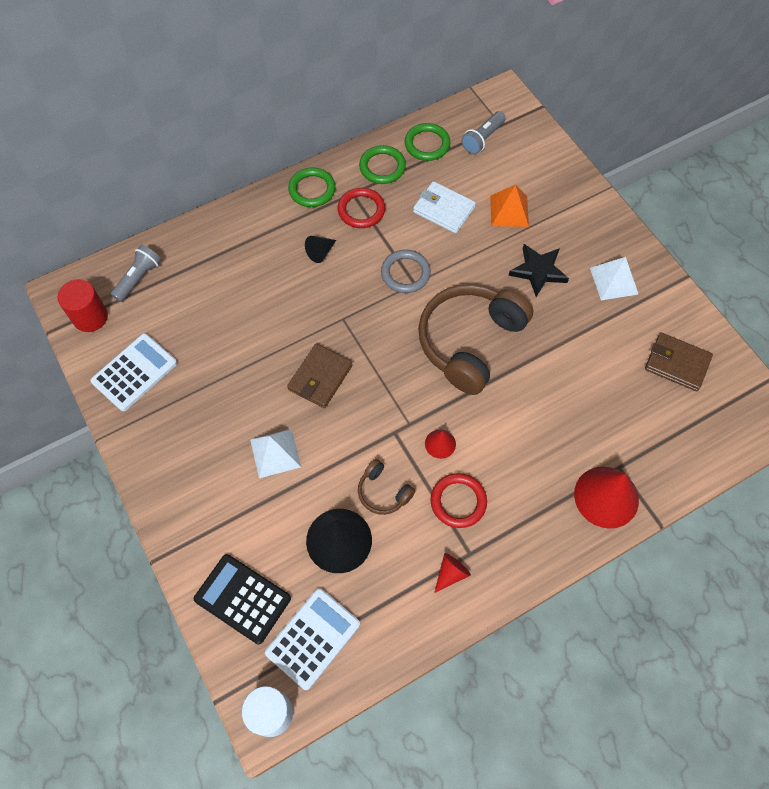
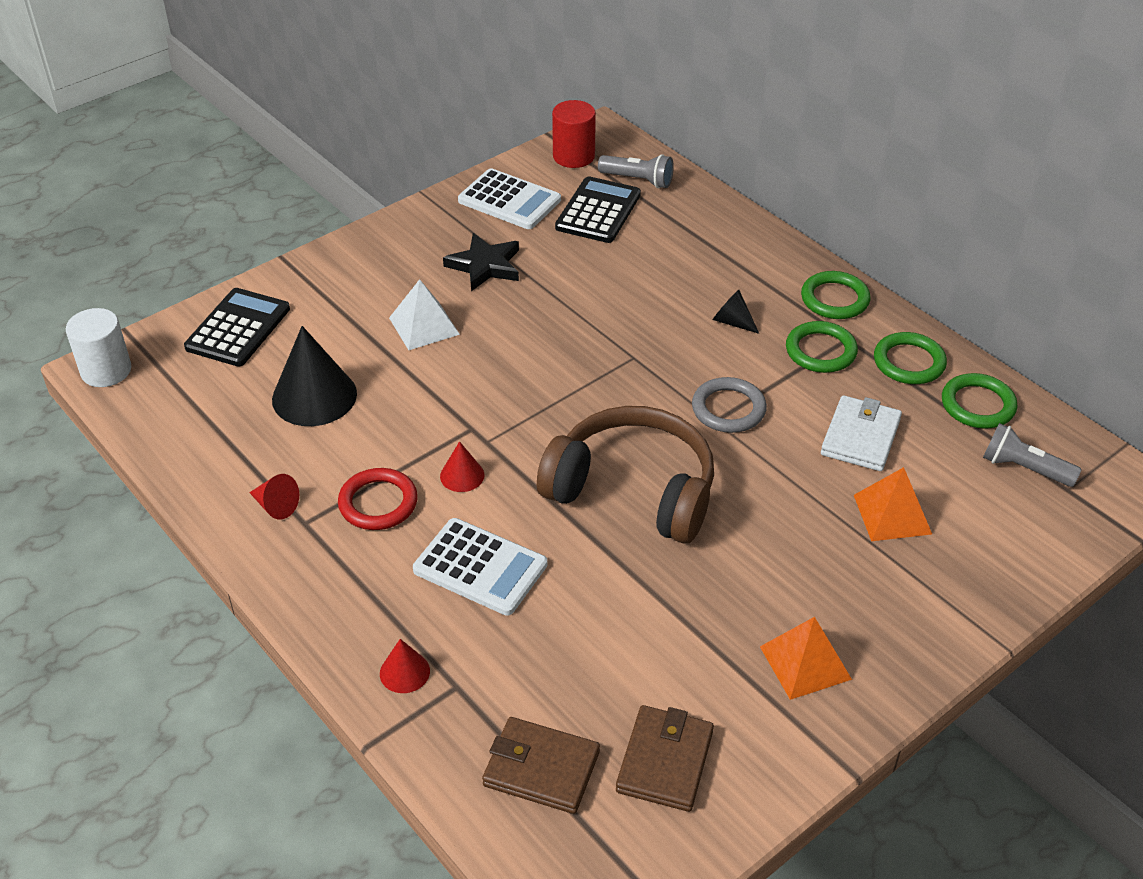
camera: 80 degrees right, 20 degrees down
white calculator [265,588,360,690] -> white calculator moved to [413,518,547,616]
brown wallet [287,344,353,408] -> brown wallet moved to [482,717,600,814]
red ring [338,188,385,228] -> green ring [786,321,858,373]
brown headphones [358,459,415,515] -> none
black star [508,244,569,297] -> black star moved to [443,233,519,291]
red cone [574,467,639,529] -> red cone [380,639,430,693], size x0.50
white pyramid [590,257,638,300] -> orange pyramid [760,617,852,700]
none -> black calculator [555,176,641,243]

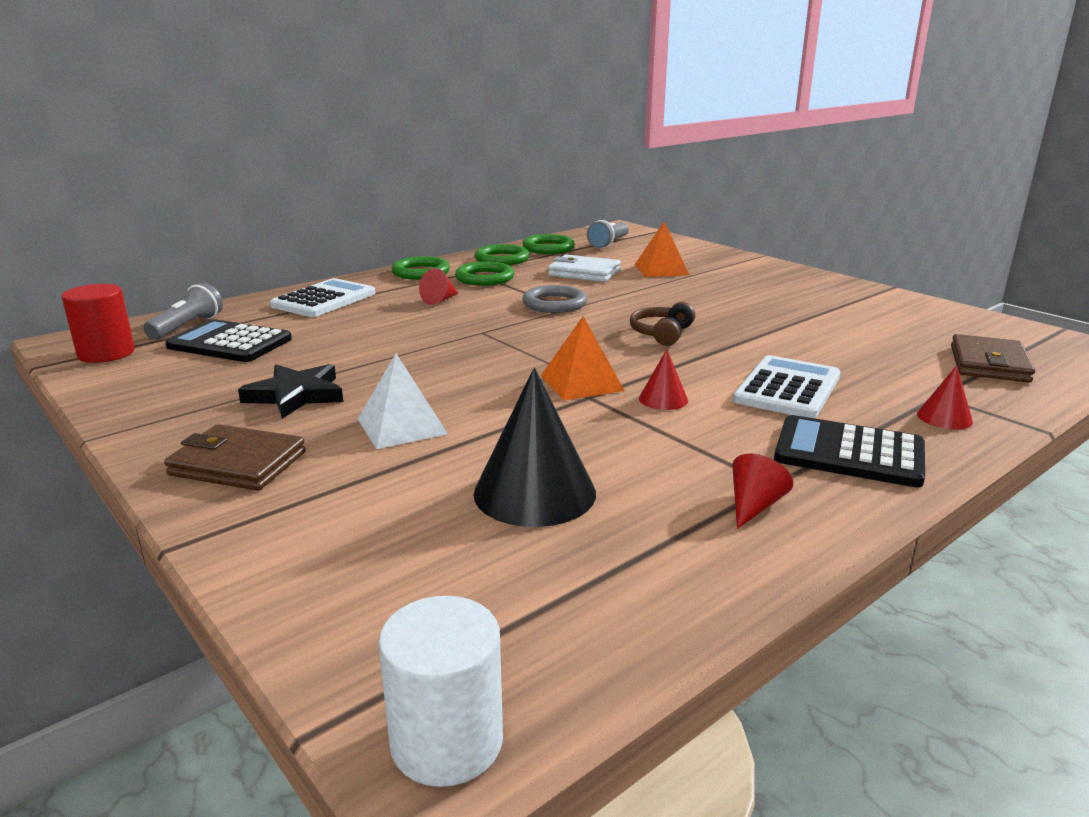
camera: 90 degrees left, 20 degrees down
black calculator [184,288,290,367] -> black calculator moved to [774,415,925,488]
red ring [338,468,418,530] -> none
white calculator [458,168,561,229] -> white calculator moved to [270,278,375,317]
brown headphones [537,406,714,544] -> brown headphones [630,302,695,346], size x0.45
brown wallet [616,705,714,812] -> brown wallet moved to [164,424,306,491]
black cone [713,290,759,334] -> red cone [419,268,458,305]
orange pyramid [760,617,852,700] -> orange pyramid moved to [541,316,625,400]

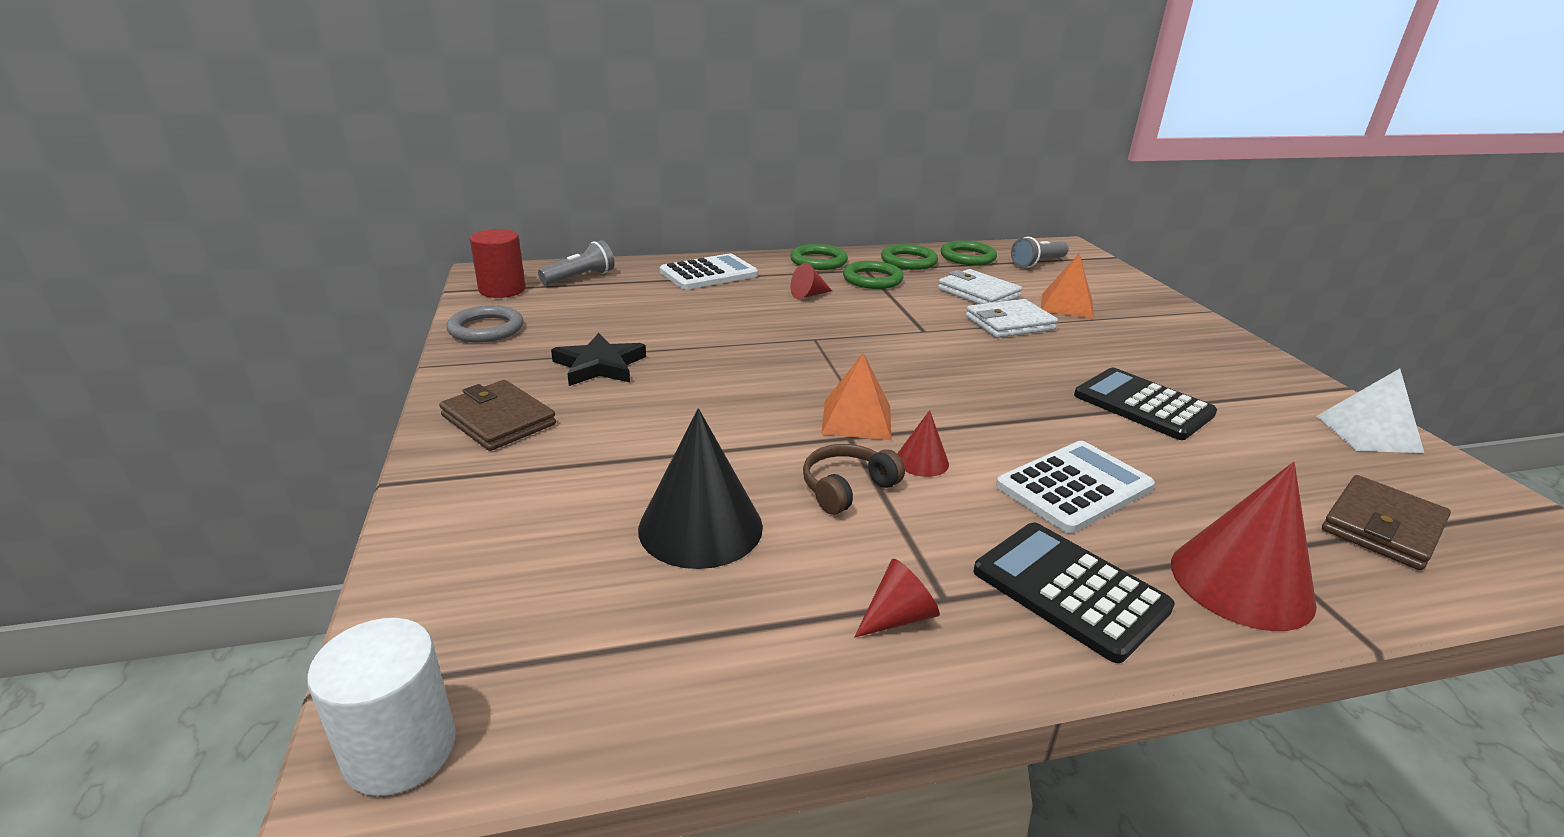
camera: 25 degrees right, 5 degrees up
black calculator [165,319,292,362] -> black calculator moved to [1074,368,1217,440]
white pyramid [358,354,448,449] -> white pyramid moved to [1317,369,1424,453]
grey ring [522,285,587,313] -> grey ring moved to [446,305,523,343]
brown headphones [630,302,695,346] -> brown headphones moved to [803,444,905,515]
red cone [917,365,973,430] -> red cone [1171,462,1317,631], size x2.01
none -> white wallet [966,299,1058,338]

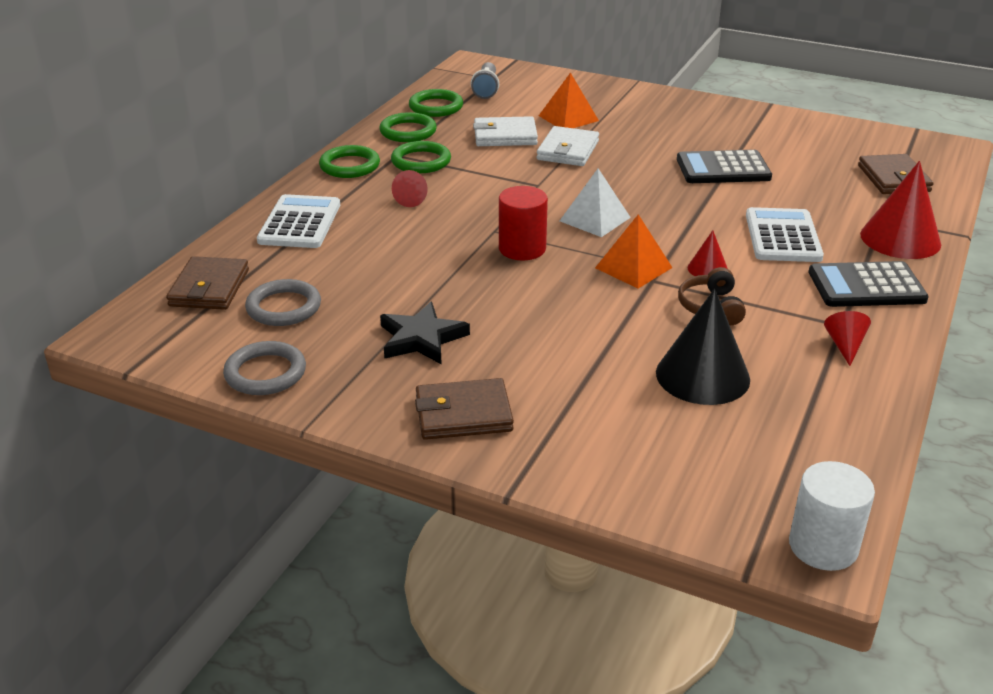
camera: 50 degrees left, 5 degrees up
red cylinder [470,229,526,298] -> red cylinder moved to [499,186,548,260]
grey flashlight [538,240,615,285] -> brown wallet [166,256,249,310]
white pyramid [1317,369,1424,453] -> white pyramid moved to [560,168,631,237]
none -> grey ring [245,279,321,326]

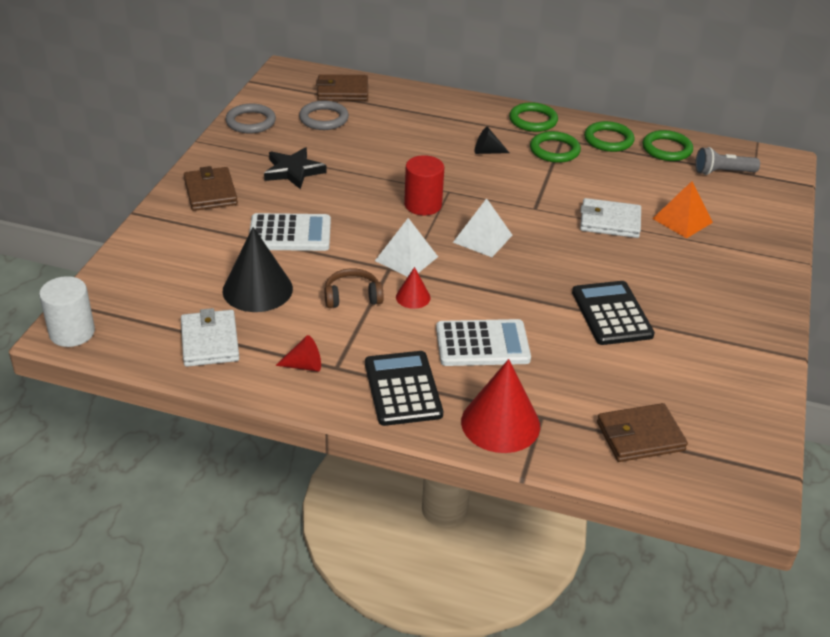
camera: 80 degrees right, 5 degrees up
white calculator [257,194,340,248] -> white calculator moved to [249,213,331,251]
red cone [392,170,428,207] -> black cone [475,127,509,154]
white wallet [473,116,538,146] -> white wallet moved to [181,308,239,367]
orange pyramid [595,214,673,289] -> white pyramid [375,218,438,277]

